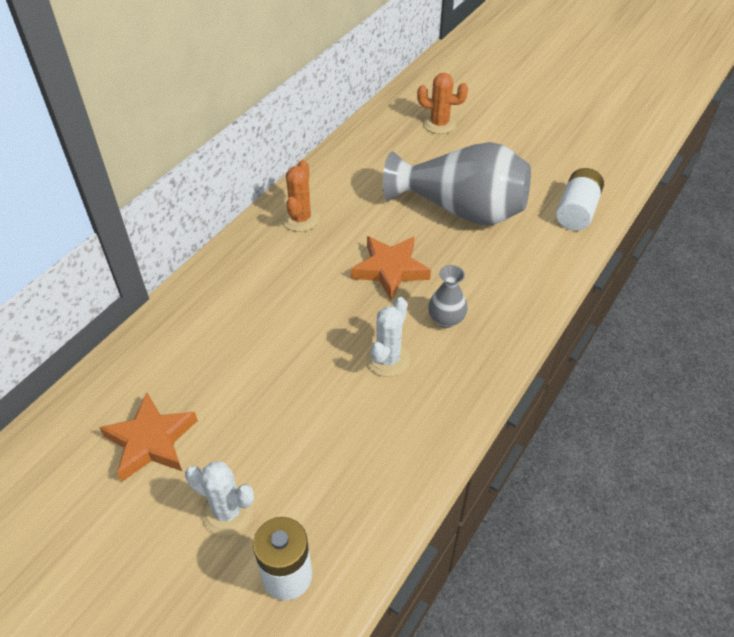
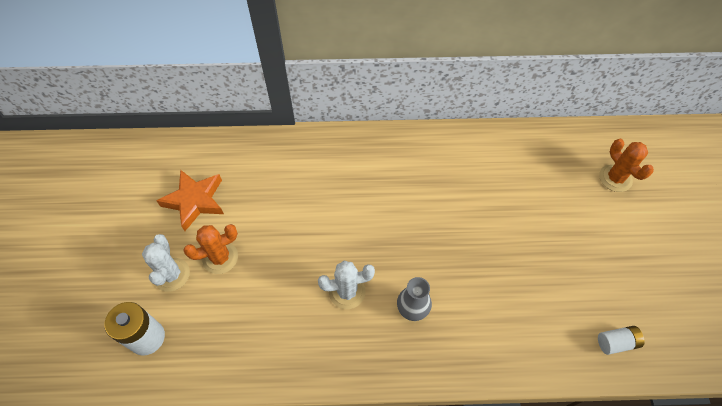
camera: 55 degrees right, 10 degrees up
orange cactus [282,160,320,232] -> orange cactus moved to [184,224,238,274]
orange star [351,236,431,301] -> none
grey vase [383,142,531,225] -> none
white battery [556,168,604,231] -> white battery [598,326,645,355], size x0.60

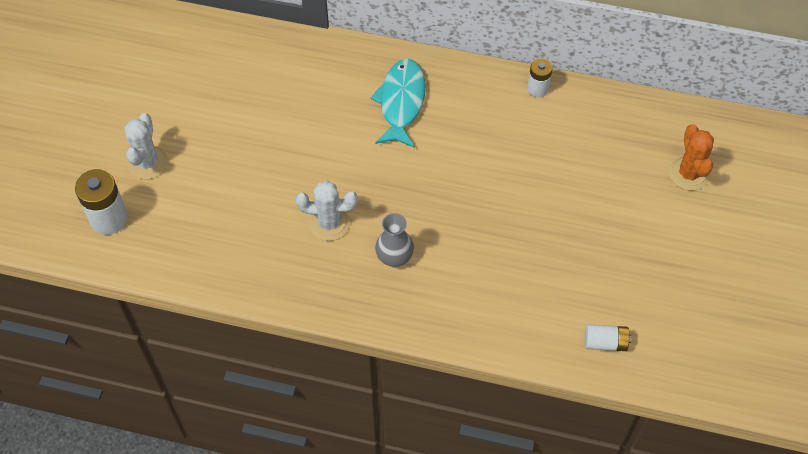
camera: 15 degrees right, 0 degrees up
orange star [156,170,224,231] -> none
orange cactus [184,224,238,274] -> none
none -> turquoise fish [370,59,426,148]
none -> white battery [527,58,553,97]

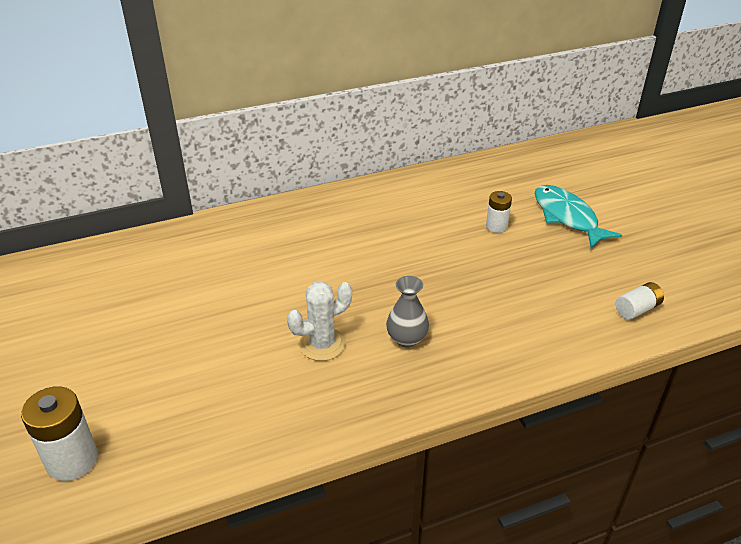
camera: 35 degrees left, 20 degrees down
white cactus [125,113,168,179] -> none
turquoise fish [370,59,426,148] -> turquoise fish moved to [535,185,622,248]
white battery [527,58,553,97] -> white battery moved to [486,191,512,233]
orange cactus [669,124,714,191] -> none

